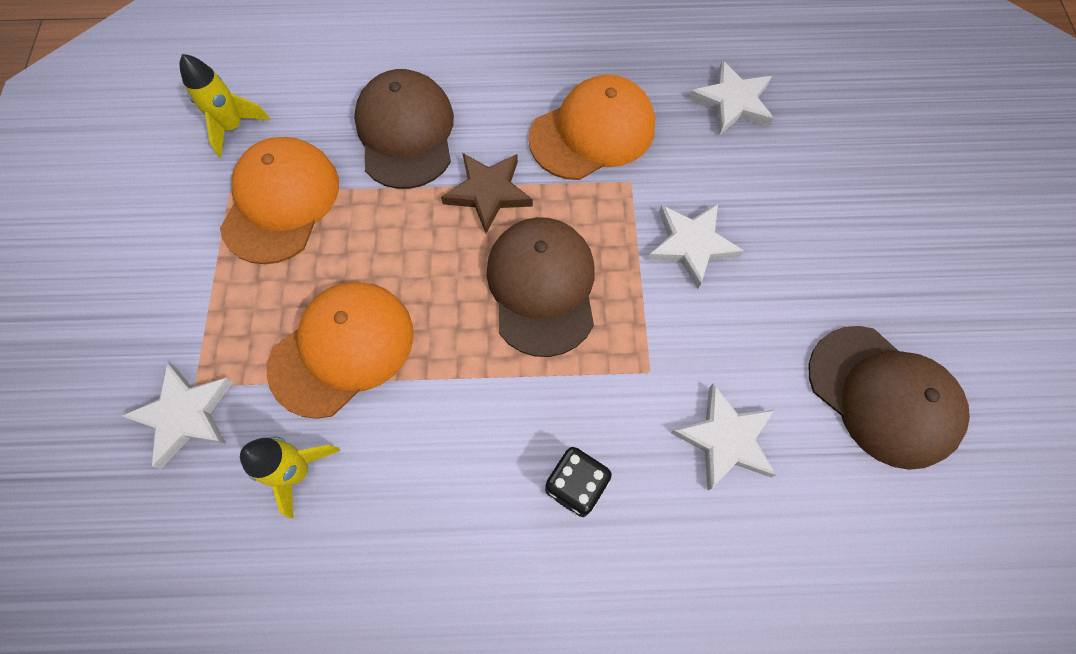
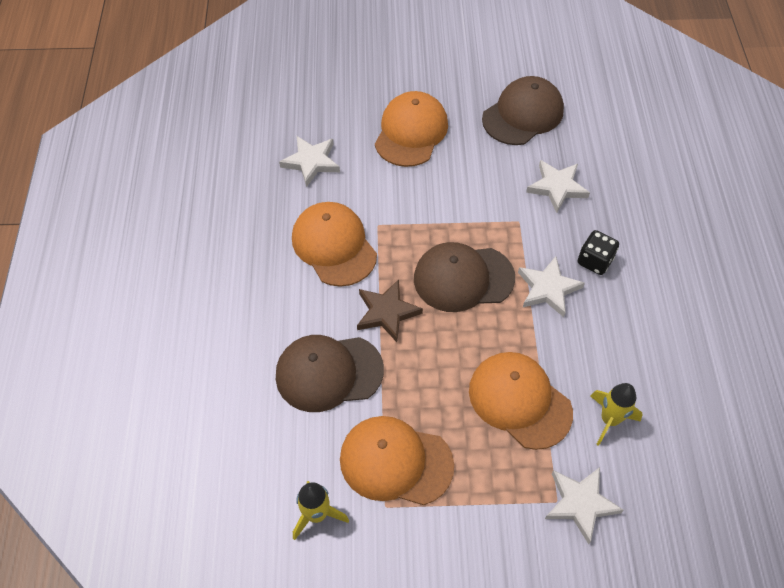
camera: 90 degrees left, 10 degrees down
white star [647,204,744,289] -> white star moved to [518,256,585,317]
none -> orange cap [375,91,448,167]

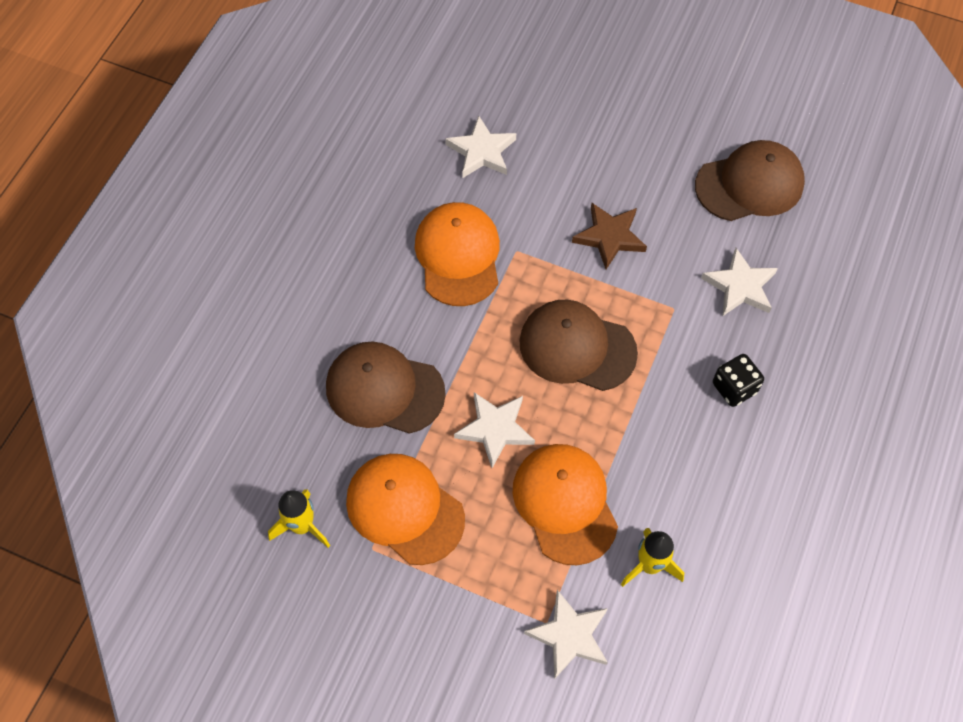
camera: 25 degrees right, 5 degrees up
brown star [357,279,423,342] -> brown star moved to [572,203,647,269]
orange cap [375,91,448,167] -> none
white star [518,256,585,317] -> white star moved to [454,392,535,468]

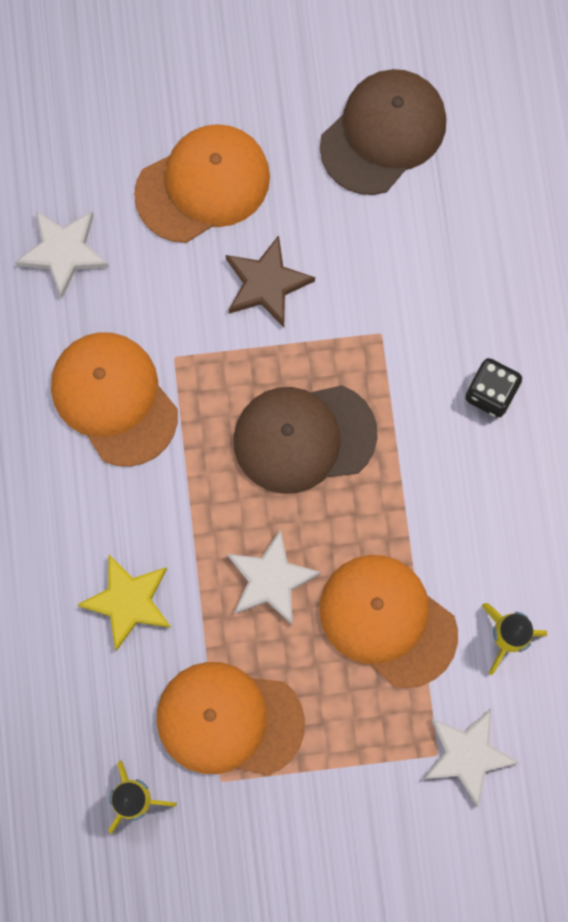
camera: 30 degrees left, 15 degrees up
brown cap [326,342,446,434] -> yellow star [77,555,171,651]
white star [701,248,778,316] -> none
none -> orange cap [134,124,270,243]

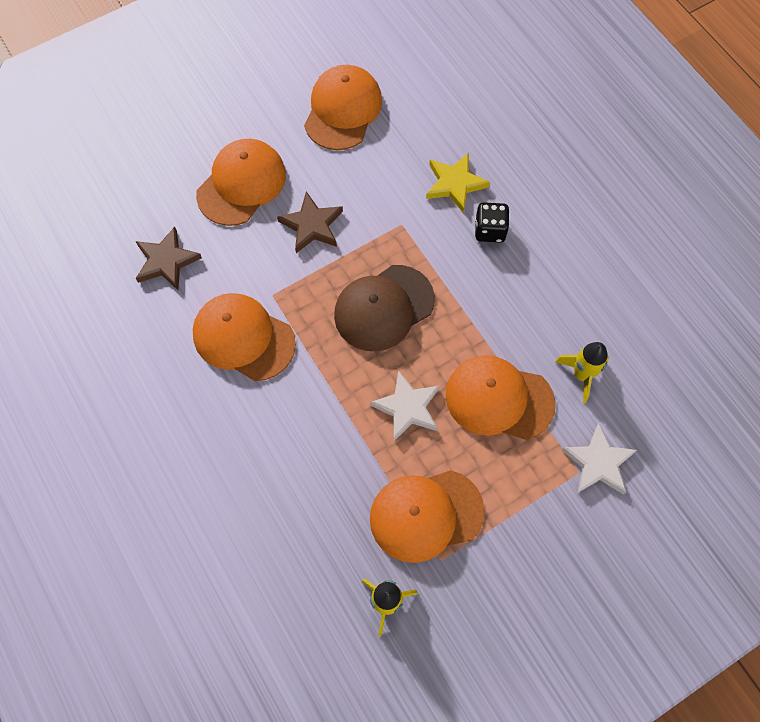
camera: 25 degrees left, 10 degrees down
white star [15,210,109,298] -> brown star [136,227,202,290]
yellow star [77,555,171,651] -> yellow star moved to [426,153,490,213]
brown cap [320,69,446,195] -> orange cap [304,65,382,150]

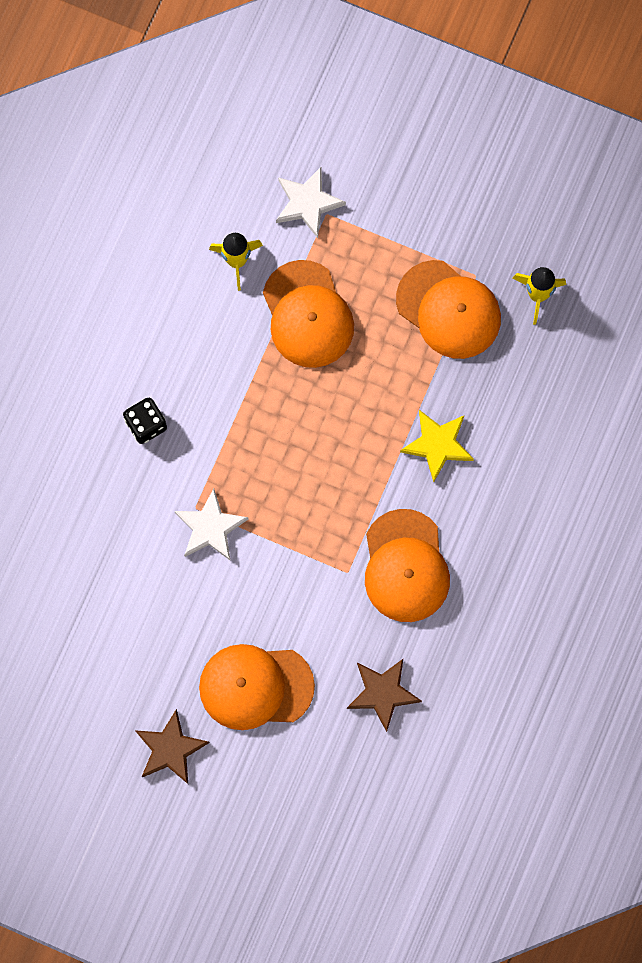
camera: 125 degrees left, 10 degrees up
brown star [277,191,343,253] -> brown star moved to [135,709,210,784]
orange cap [304,65,382,150] -> none
brown cap [334,265,435,351] -> none
white star [370,370,440,441] -> white star moved to [175,489,249,560]
yellow star [426,153,490,213] -> yellow star moved to [400,410,474,482]

